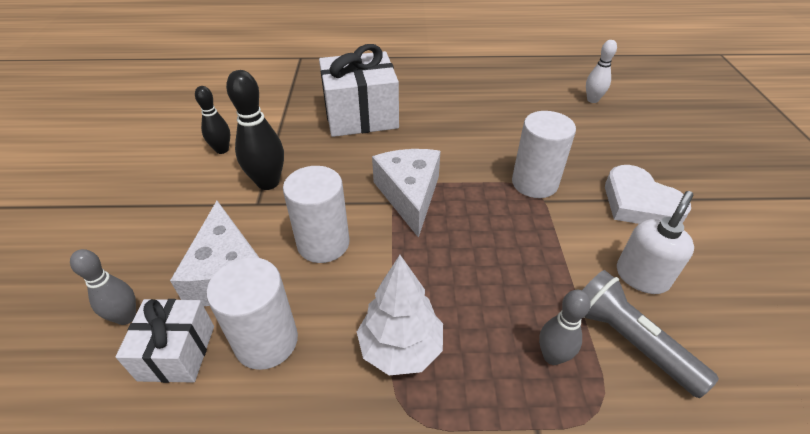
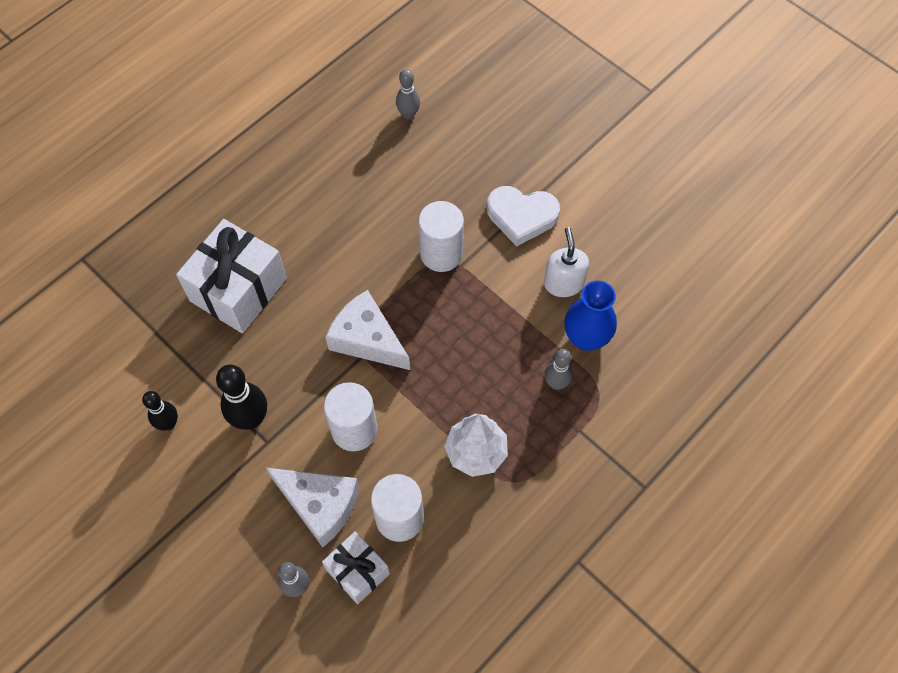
camera: 45 degrees left, 20 degrees up
grey flashlight [582,270,719,398] -> blue vase [564,281,617,351]
white bowling pin [586,40,617,103] -> grey bowling pin [396,69,420,120]

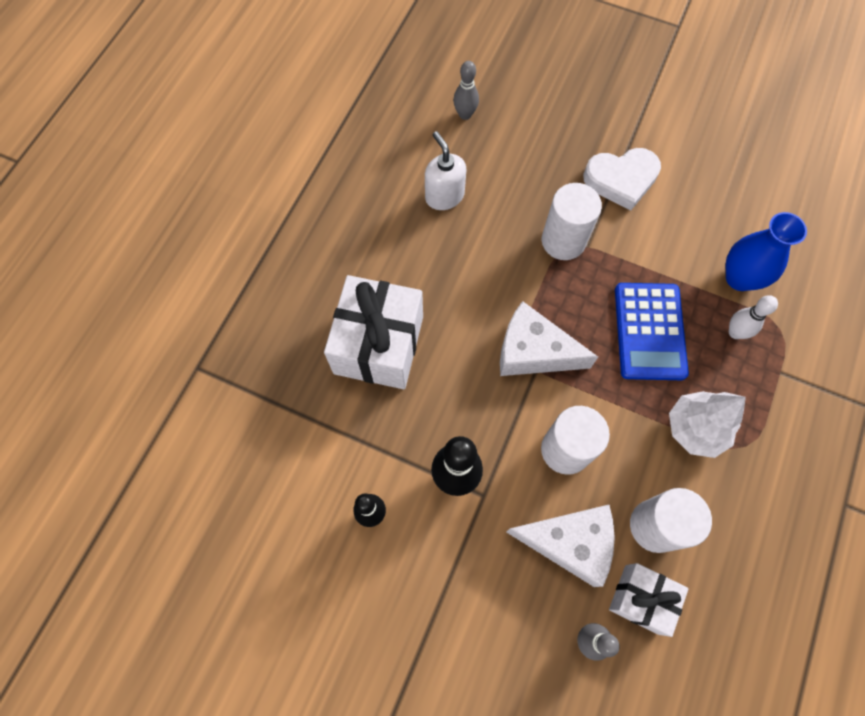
camera: 20 degrees left, 5 degrees up
white soap dispenser [544,227,589,297] -> white soap dispenser moved to [425,131,466,210]
grey bowling pin [545,349,573,390] -> white bowling pin [729,295,778,339]
none -> blue calculator [615,283,689,380]

